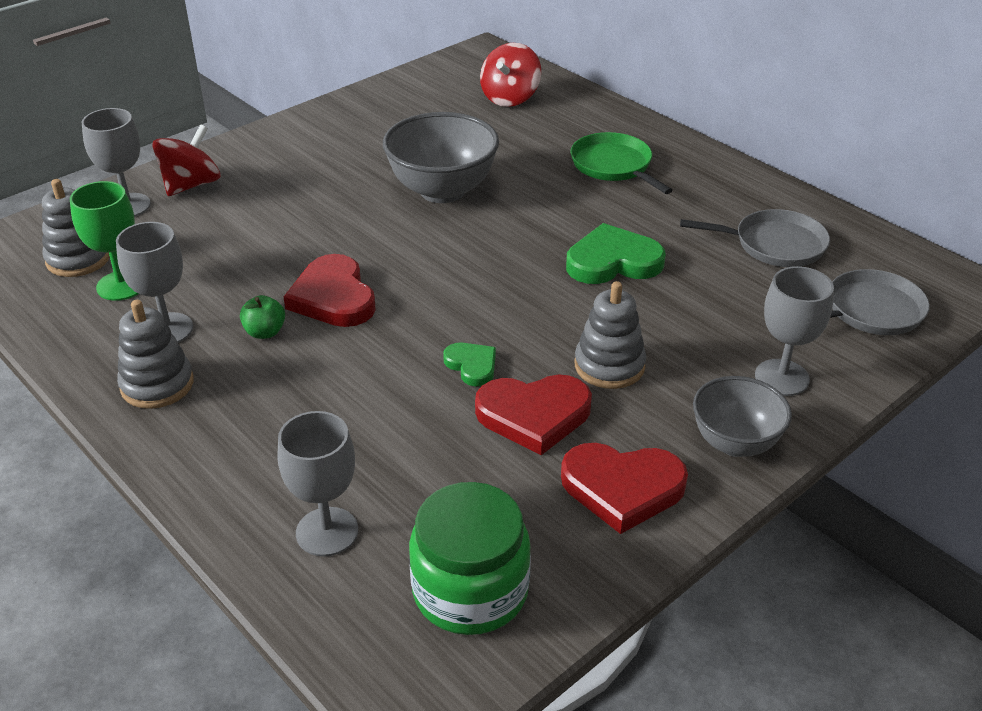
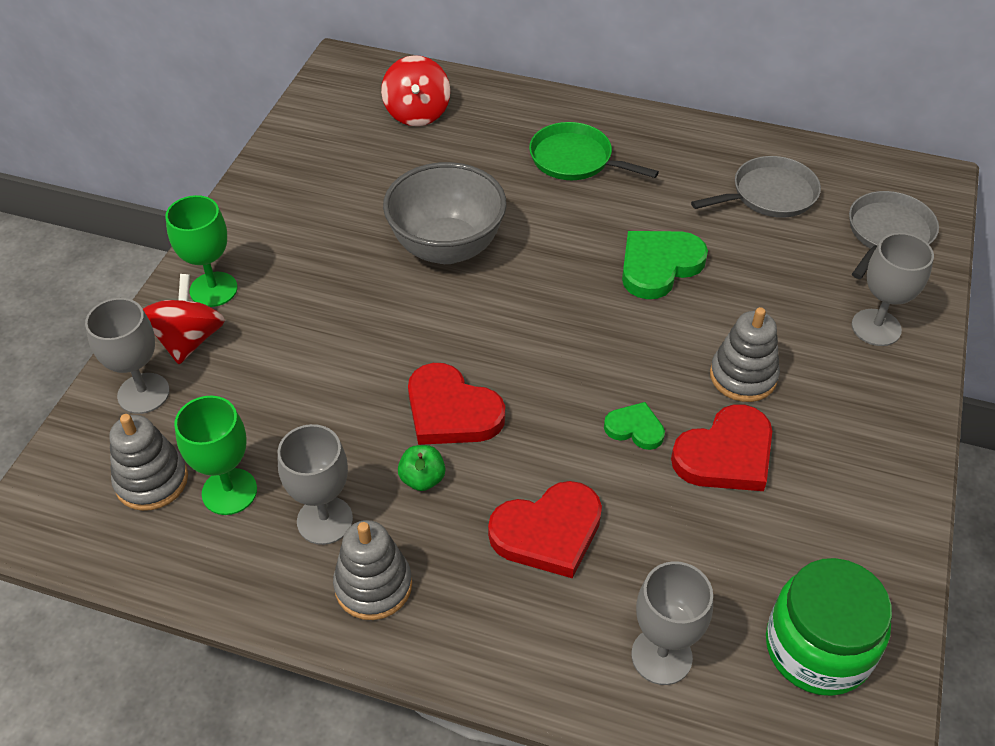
camera: 30 degrees left, 10 degrees up
red heart [561,443,688,534] -> red heart moved to [488,481,602,578]
grey bowl [693,376,792,457] -> none
none -> green goblet [165,195,237,307]

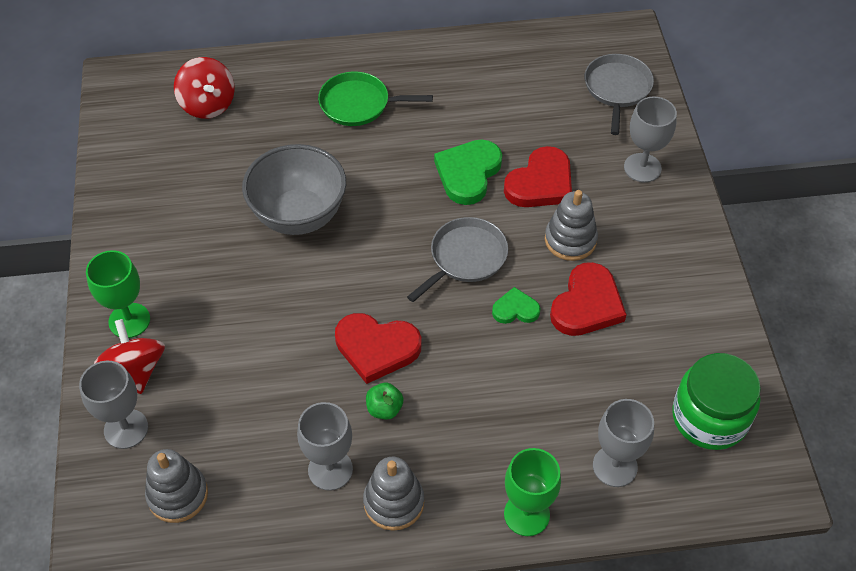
camera: 25 degrees left, 5 degrees up
green goblet [174,396,257,515] -> green goblet moved to [504,448,561,536]
red heart [488,481,602,578] -> red heart moved to [504,146,572,207]
grey pan [691,156,821,218] -> grey pan moved to [407,217,508,302]

